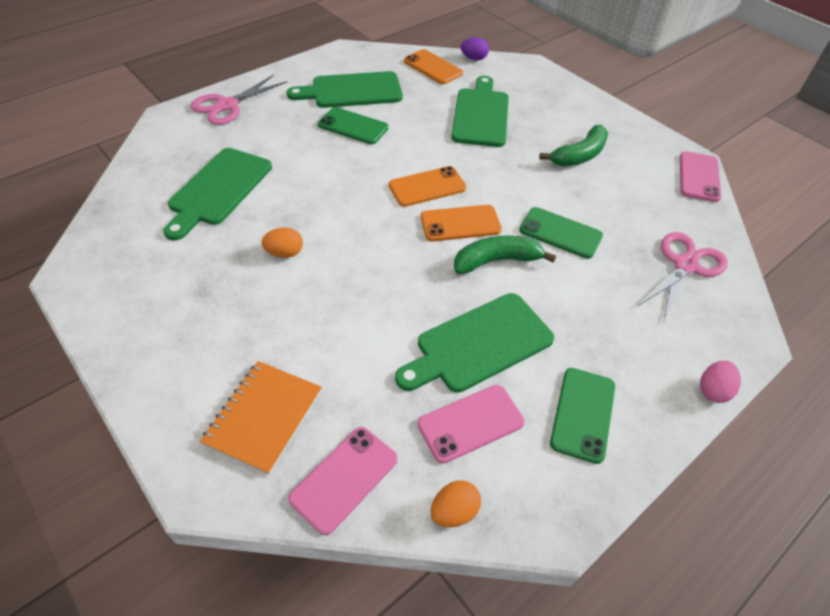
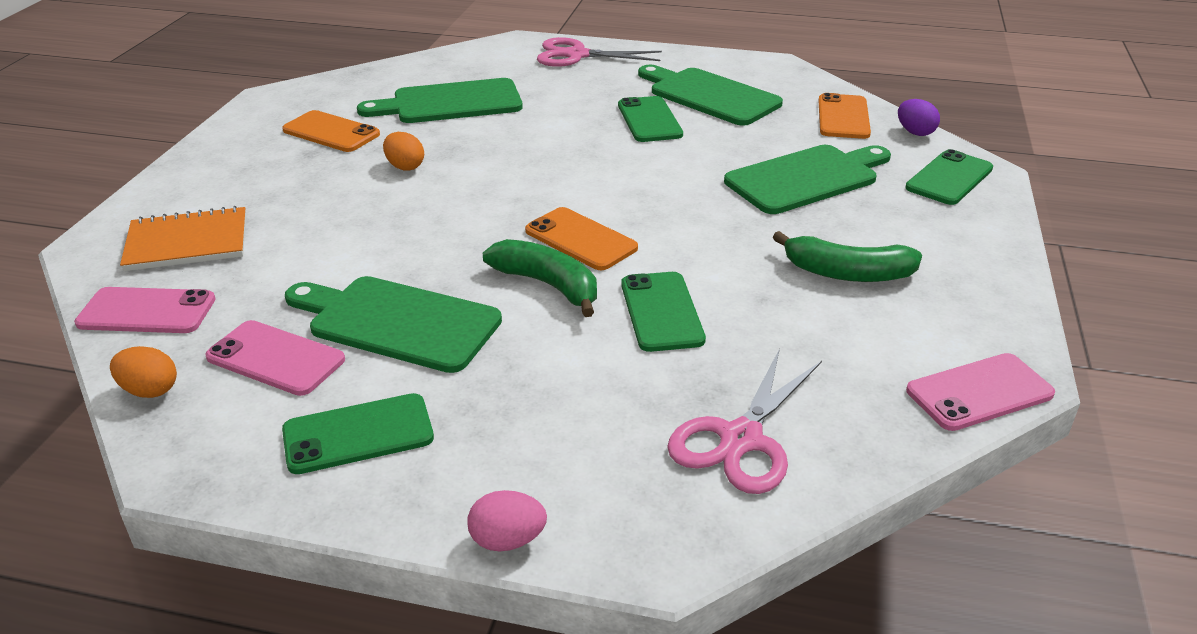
camera: 55 degrees right, 15 degrees down
orange phone [389,166,467,207] -> orange phone moved to [282,110,380,152]
pink scissors [638,232,728,323] -> pink scissors turned 120 degrees clockwise [667,348,822,494]
none -> green phone [905,149,993,205]

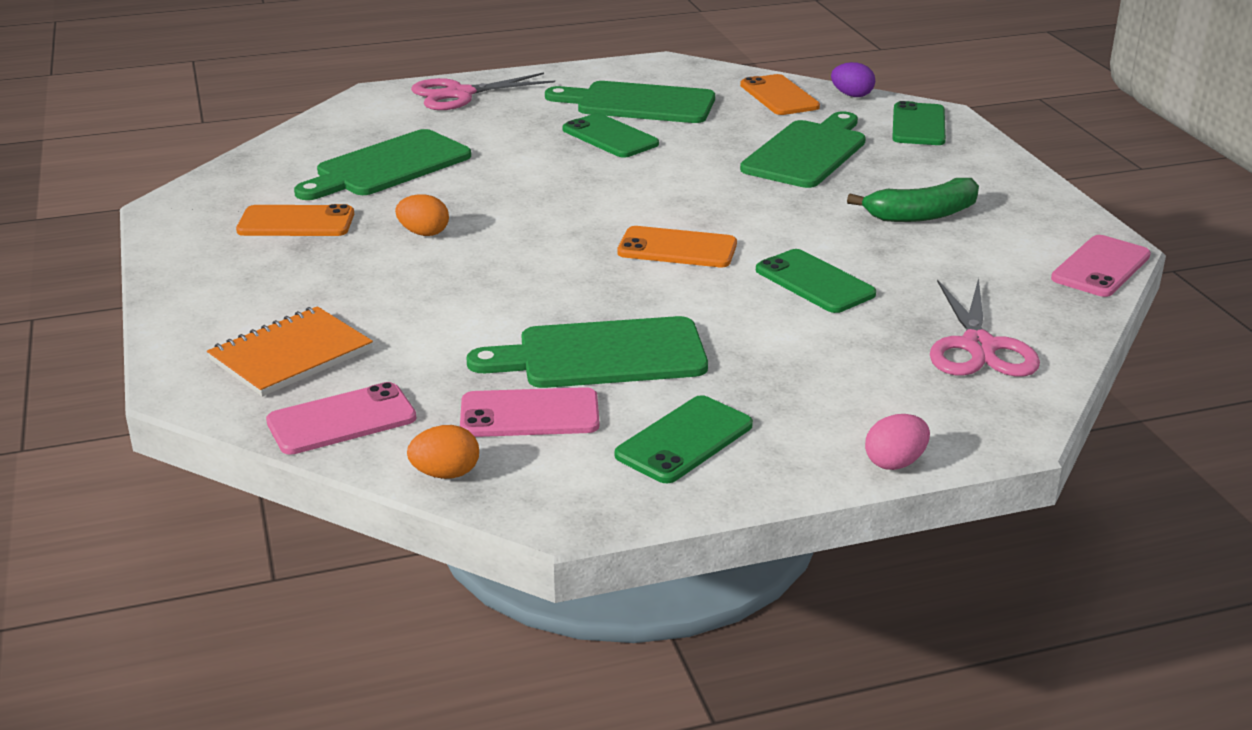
camera: 30 degrees left, 5 degrees down
green banana [483,239,597,317] -> none

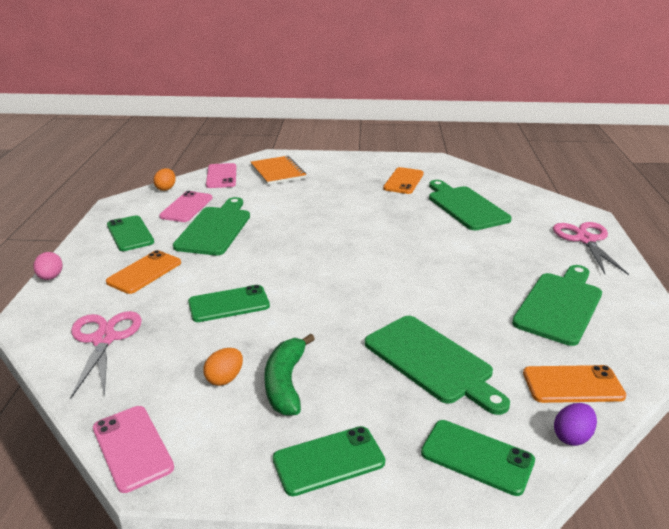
camera: 110 degrees right, 0 degrees up
orange egg [395,194,449,236] -> orange egg moved to [203,348,243,386]
green phone [563,113,659,158] -> green phone moved to [273,426,385,496]
orange phone [617,226,737,267] -> orange phone moved to [106,250,181,294]
pink scissors [930,278,1040,376] -> pink scissors turned 60 degrees clockwise [70,311,142,399]

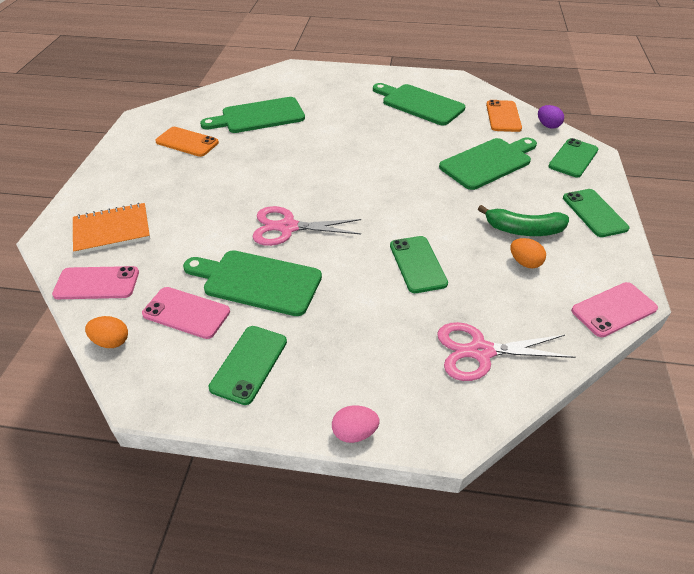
camera: 85 degrees left, 15 degrees up
orange phone [106,250,181,294] -> none
green phone [107,215,154,251] -> green phone turned 45 degrees counterclockwise [209,326,287,405]
pink scissors [553,222,629,275] -> pink scissors moved to [252,206,361,246]

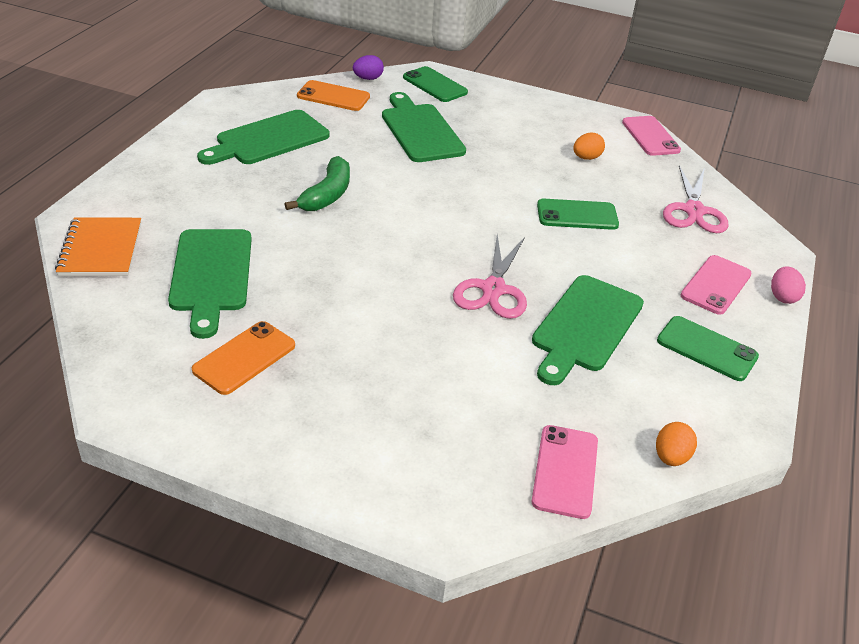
camera: 80 degrees left, 5 degrees down
orange notebook [73,203,150,254] -> orange notebook moved to [55,217,141,276]
pink phone [142,287,230,339] -> pink phone moved to [681,255,752,315]
green banana [478,205,569,236] -> green banana moved to [285,156,350,211]
green phone [563,189,629,237] -> none

